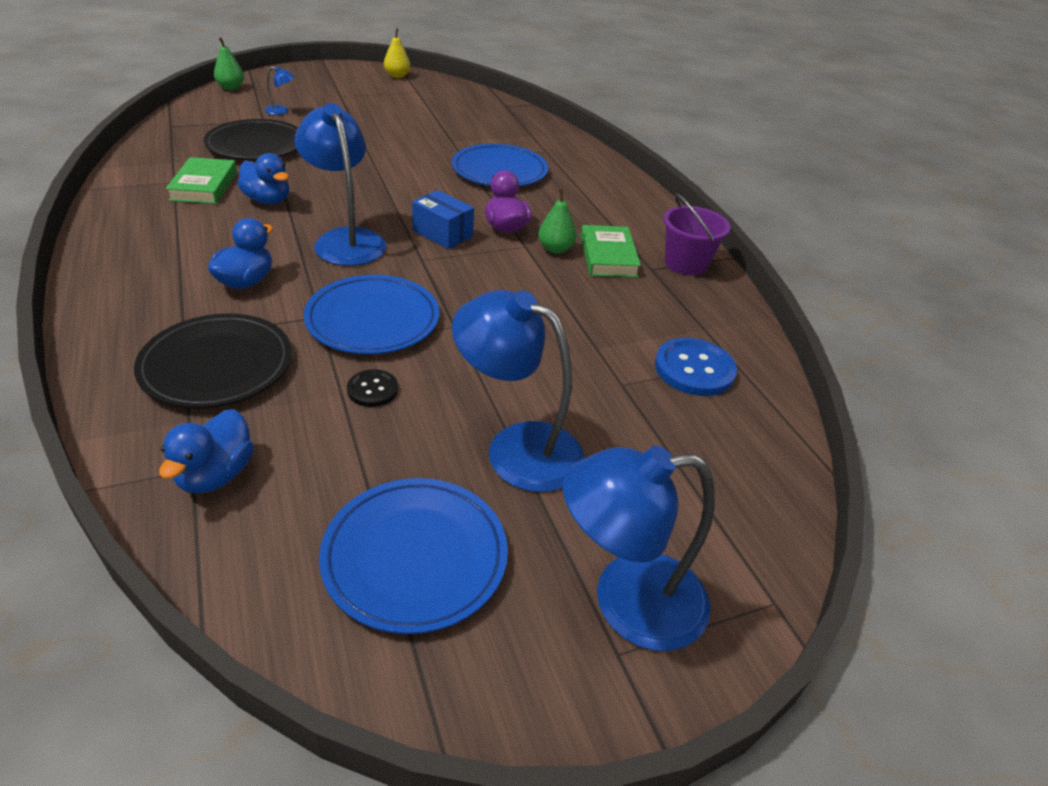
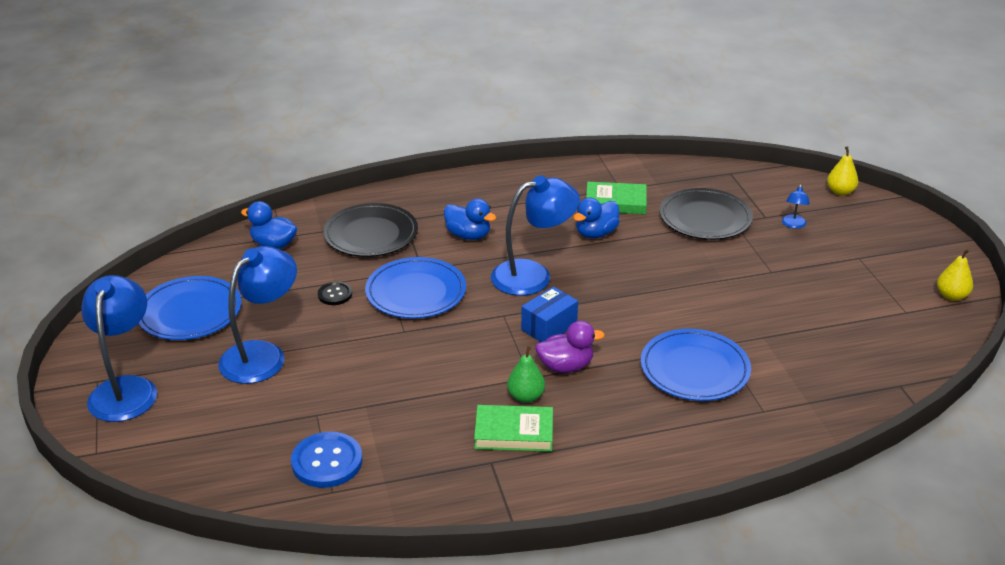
camera: 100 degrees right, 5 degrees down
green pear [214,37,244,90] -> yellow pear [827,146,858,196]
purple bucket [664,194,730,275] -> none

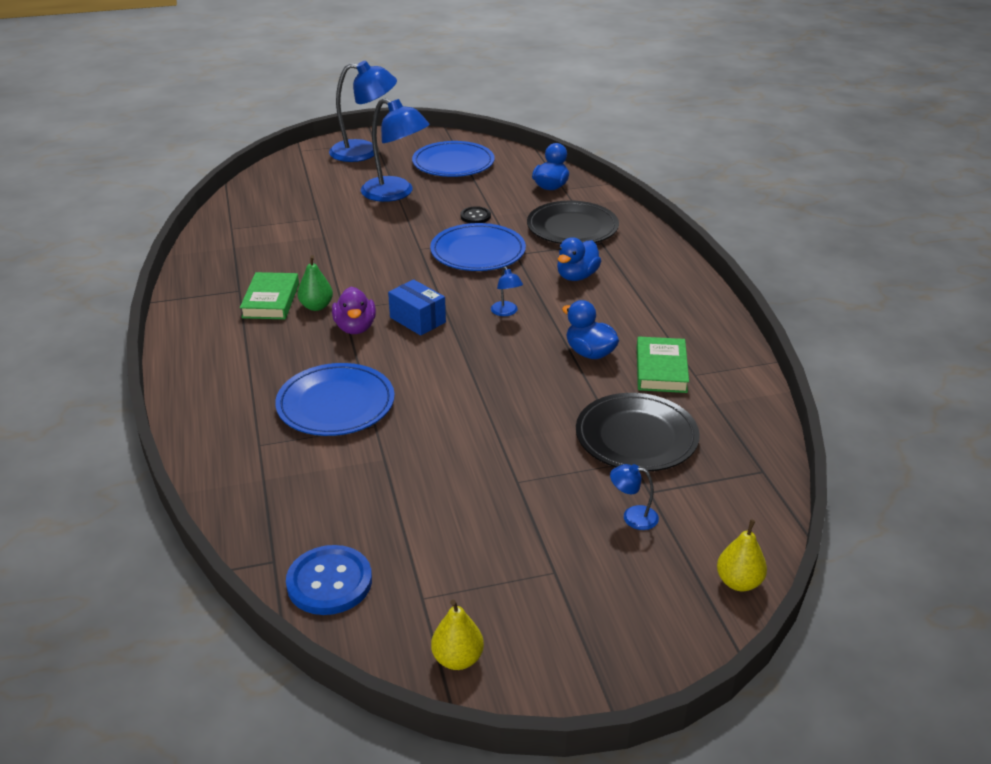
camera: 90 degrees right, 0 degrees up
blue button [291,432,362,488] -> blue button moved to [286,545,372,615]
blue lamp [491,175,580,296] -> blue lamp [491,266,523,316], size x0.43

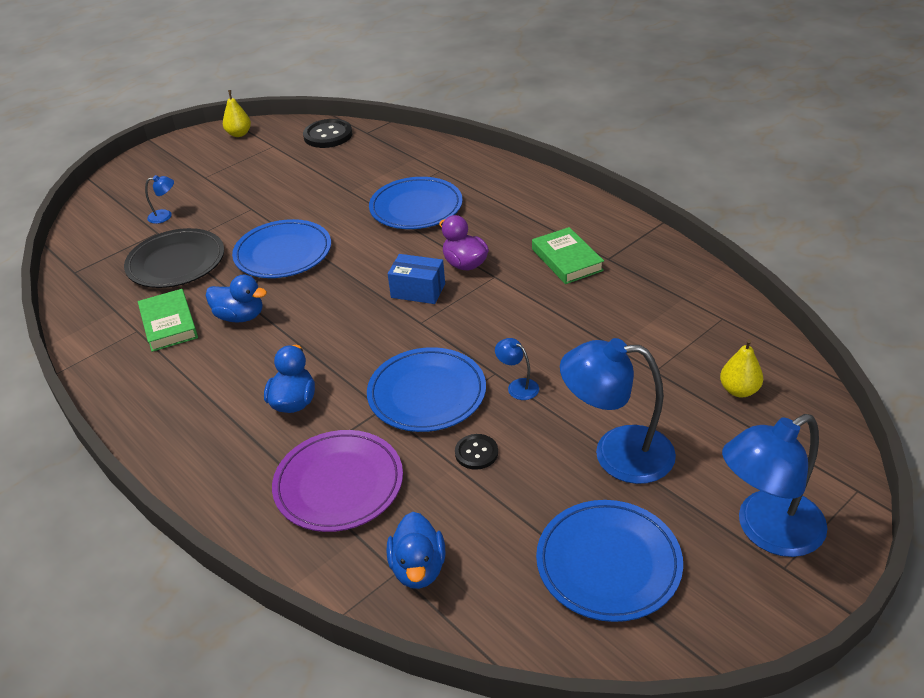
camera: 155 degrees right, 5 degrees up
blue button [286,545,372,615] -> black button [303,119,352,148]
green pear [297,255,333,311] -> none
blue lamp [491,266,523,316] -> blue lamp moved to [495,338,539,400]
black plate [527,201,619,244] -> purple plate [272,430,403,532]
yellow pear [717,519,767,591] -> yellow pear moved to [720,339,763,397]
none -> blue plate [232,219,331,278]

